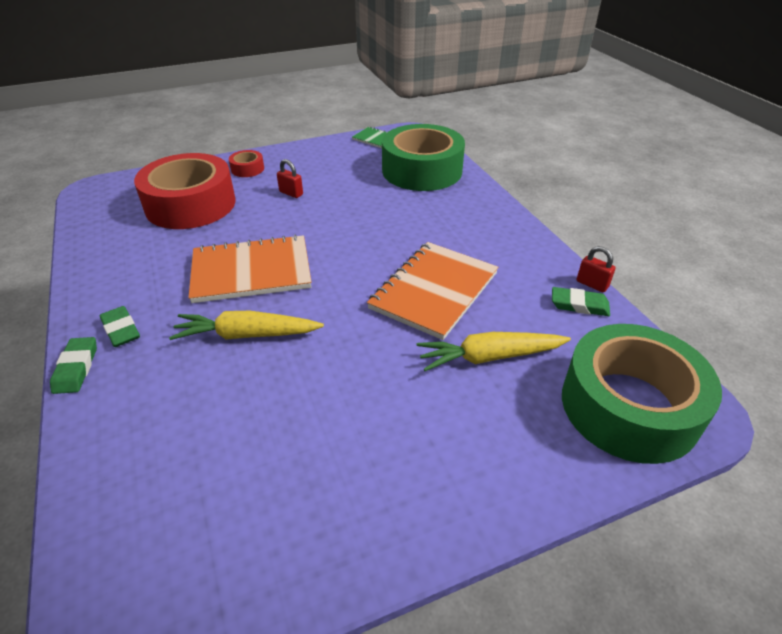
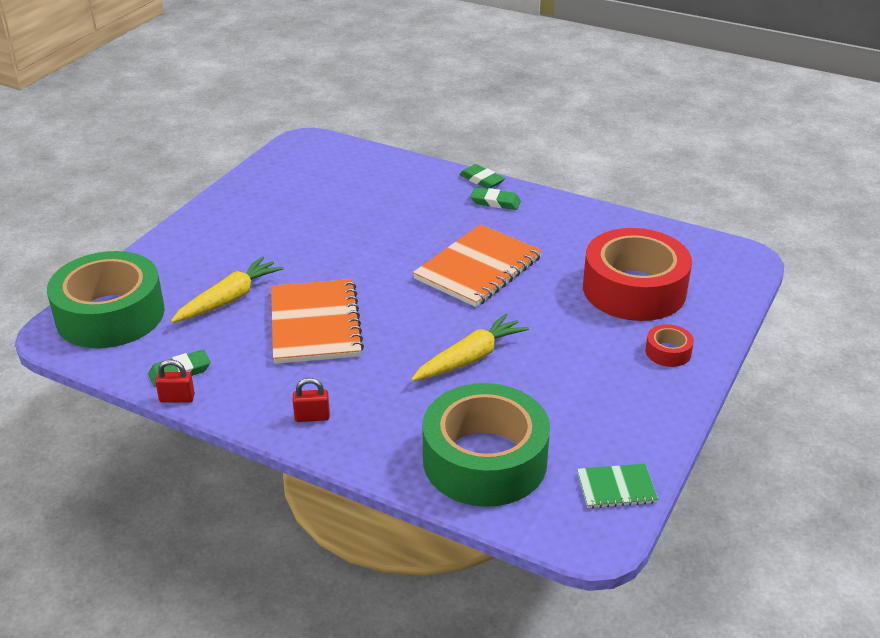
camera: 140 degrees right, 5 degrees down
yellow carrot [169,311,324,340] -> yellow carrot moved to [411,313,529,381]
red padlock [277,159,303,198] -> red padlock moved to [293,378,330,422]

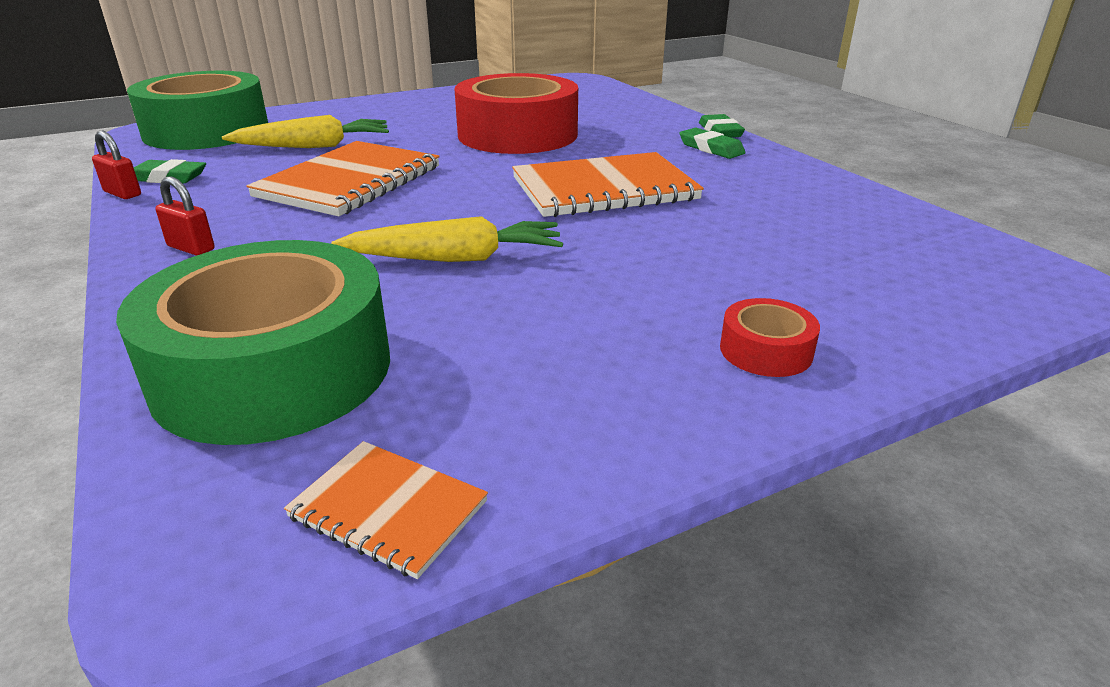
camera: 35 degrees right, 5 degrees down
green notebook [577,464,658,508] -> orange notebook [284,441,488,579]
red tape [583,228,692,321] -> red tape moved to [454,73,578,154]

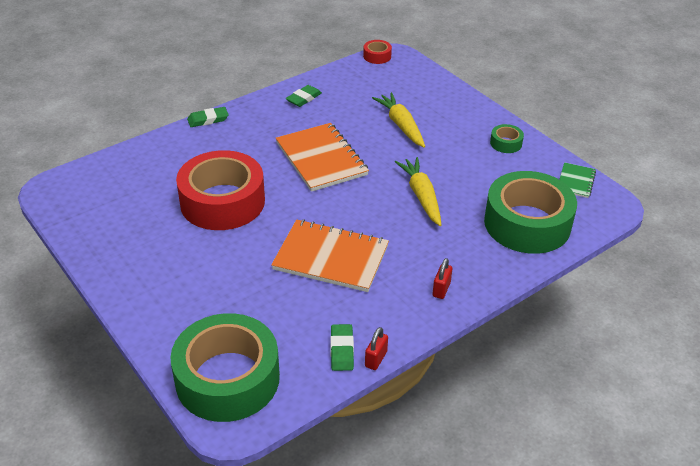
camera: 100 degrees left, 10 degrees up
yellow carrot [222,115,389,148] -> yellow carrot moved to [372,92,425,148]
orange notebook [284,441,488,579] -> green notebook [559,162,596,198]
green eraser [679,127,746,159] -> green eraser moved to [286,85,322,107]
red tape [720,298,820,377] -> red tape moved to [363,40,392,64]
none -> green tape [490,124,524,153]

